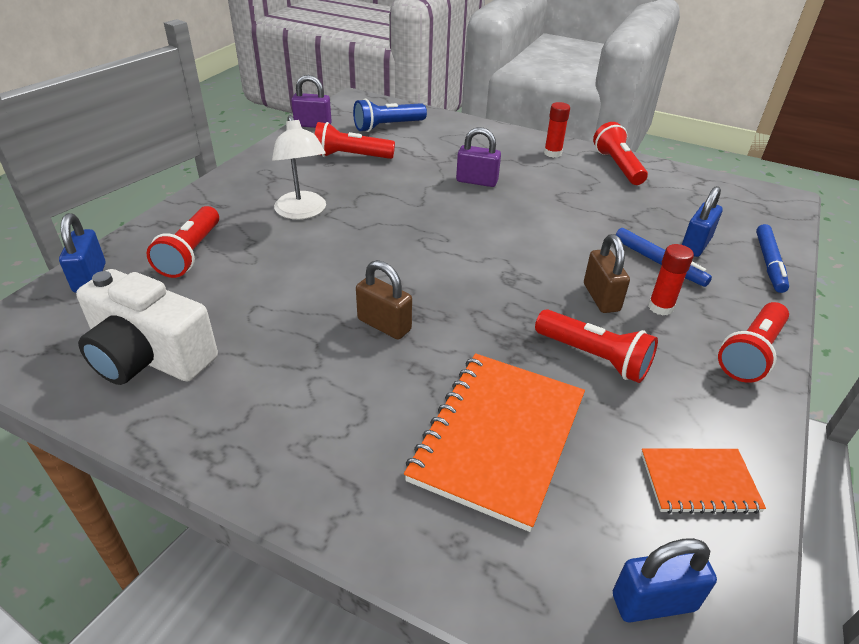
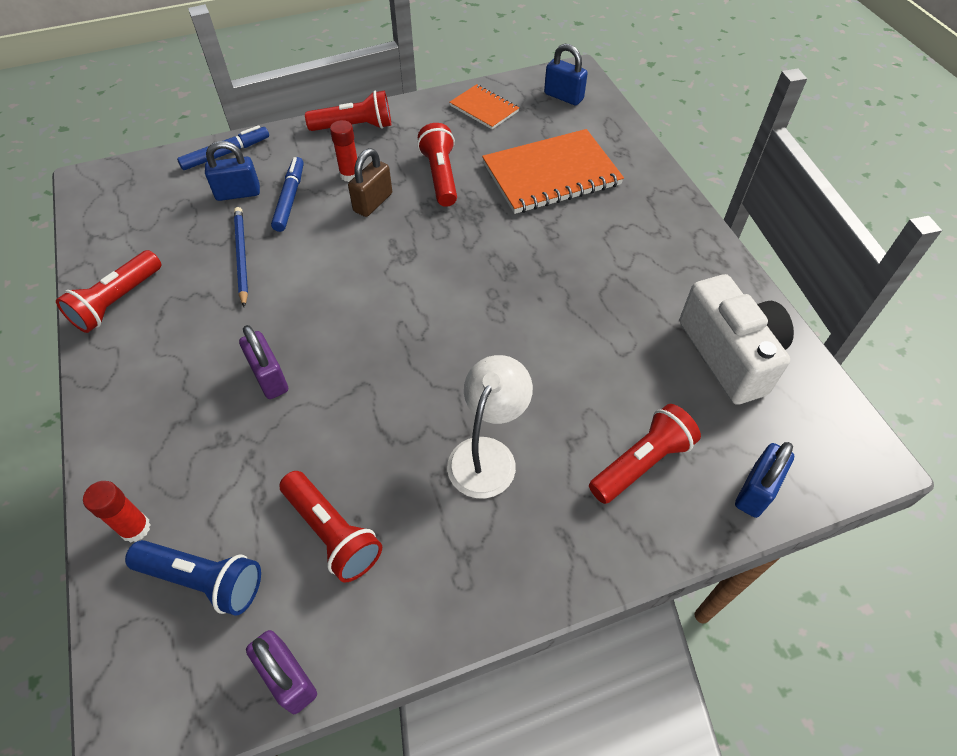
camera: 135 degrees left, 15 degrees up
brown padlock [356,260,412,340] -> none
red glue stick [544,102,570,158] -> red glue stick moved to [83,481,151,543]
none -> blue pencil [234,207,248,307]

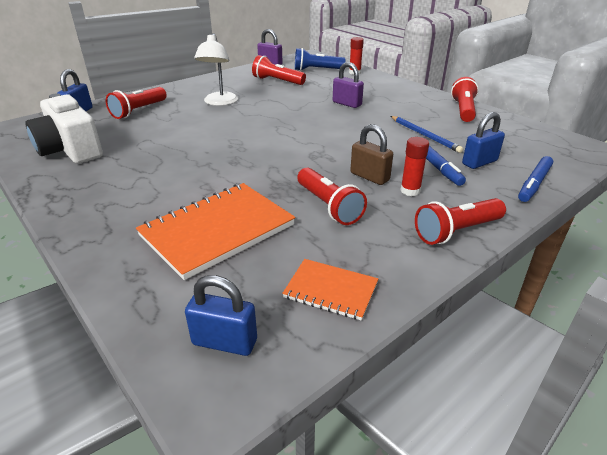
camera: 160 degrees right, 20 degrees down
brown padlock [348,148,392,217] -> brown padlock turned 60 degrees counterclockwise [350,124,393,185]

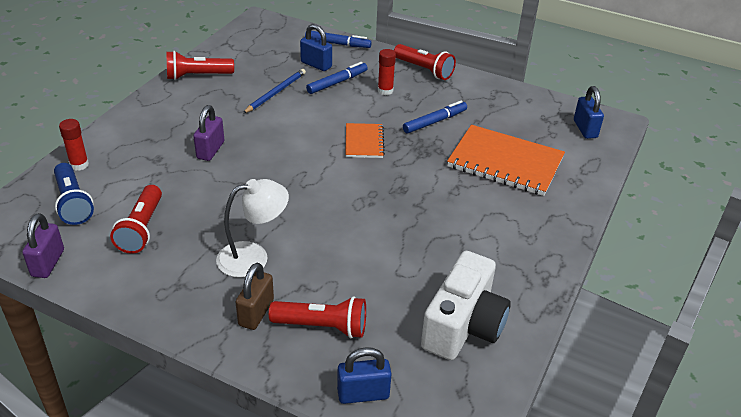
camera: 115 degrees left, 5 degrees up
orange notebook [282,259,378,321] -> orange notebook moved to [345,123,385,158]
red flashlight [297,168,367,225] -> blue marker [403,101,467,133]
brown padlock [350,124,393,185] -> brown padlock moved to [236,263,274,330]

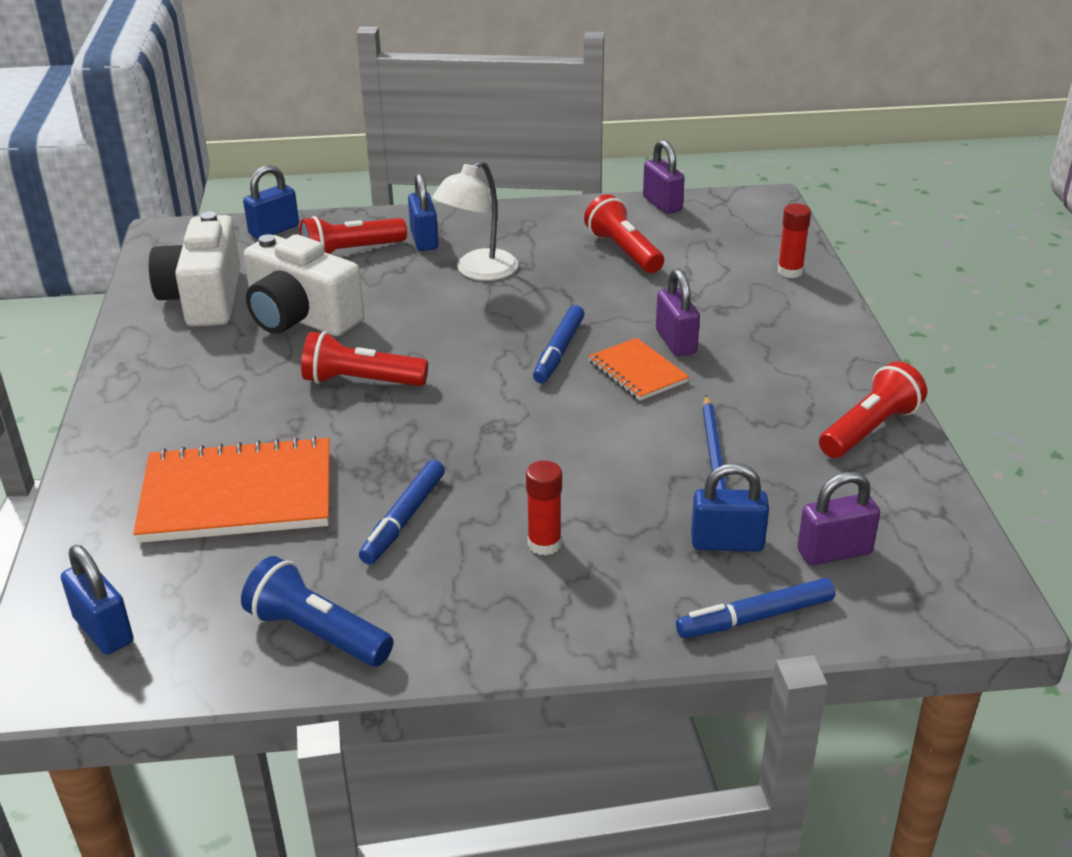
camera: 150 degrees right, 5 degrees down
blue flashlight [54,163,94,225] -> blue flashlight moved to [241,556,394,667]
brown padlock [236,263,274,330] -> blue padlock [408,173,438,251]
blue marker [306,62,368,94] -> blue marker moved to [533,305,585,383]
orange notebook [345,123,385,158] -> orange notebook moved to [588,338,689,401]
red flashlight [394,44,456,80] -> red flashlight moved to [301,331,428,386]
none -> white camera [244,234,364,336]
none -> purple padlock [797,472,880,565]

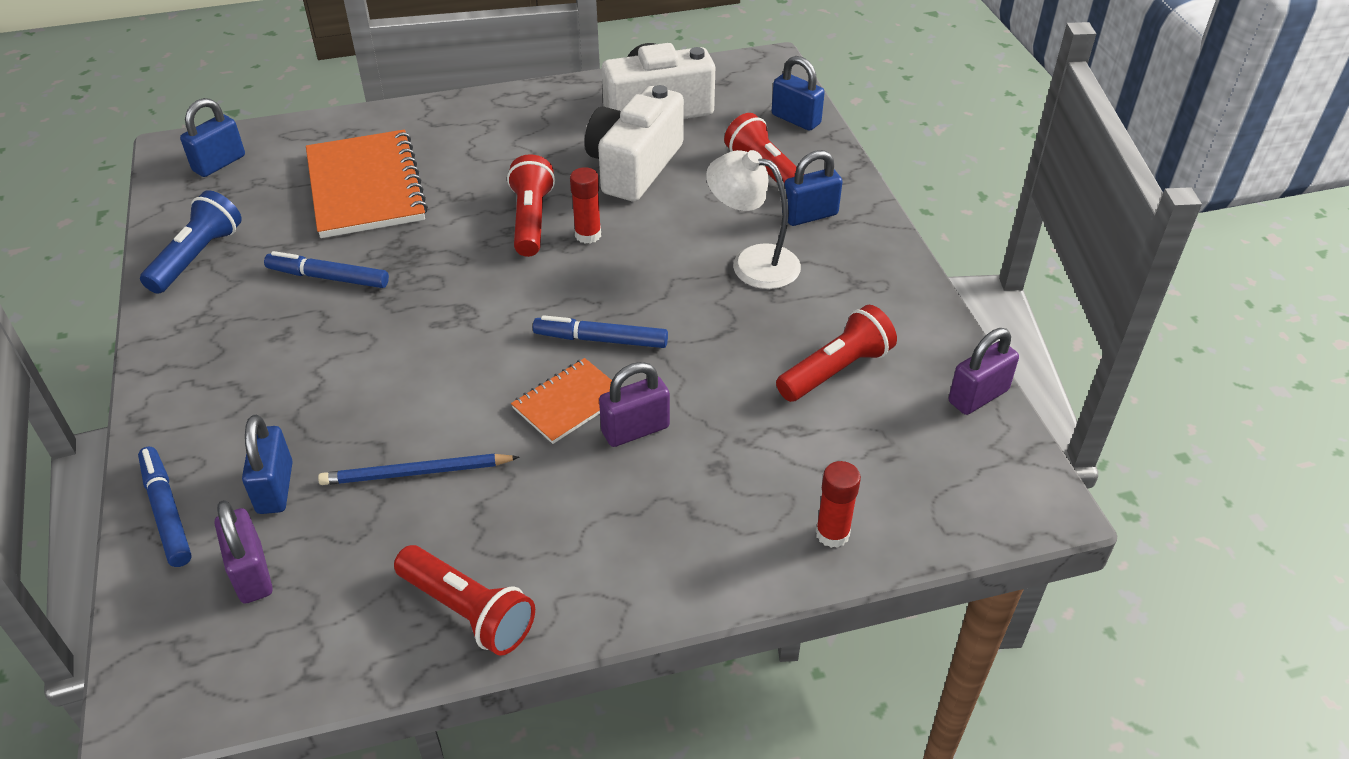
camera: 80 degrees right, 10 degrees up
red glue stick [526,460,562,555] -> red glue stick moved to [570,167,601,244]

